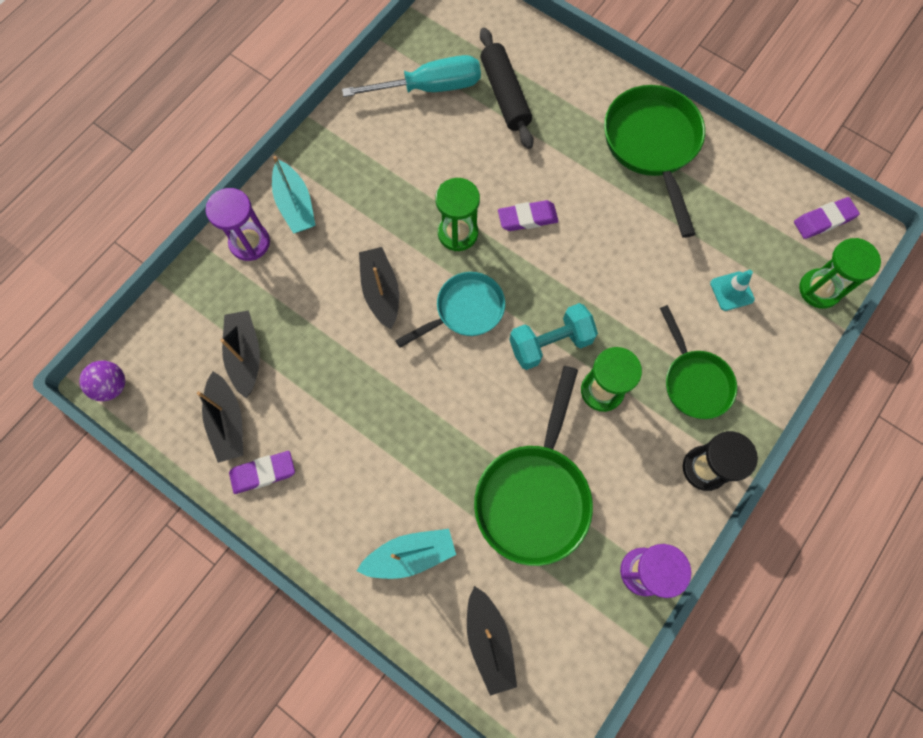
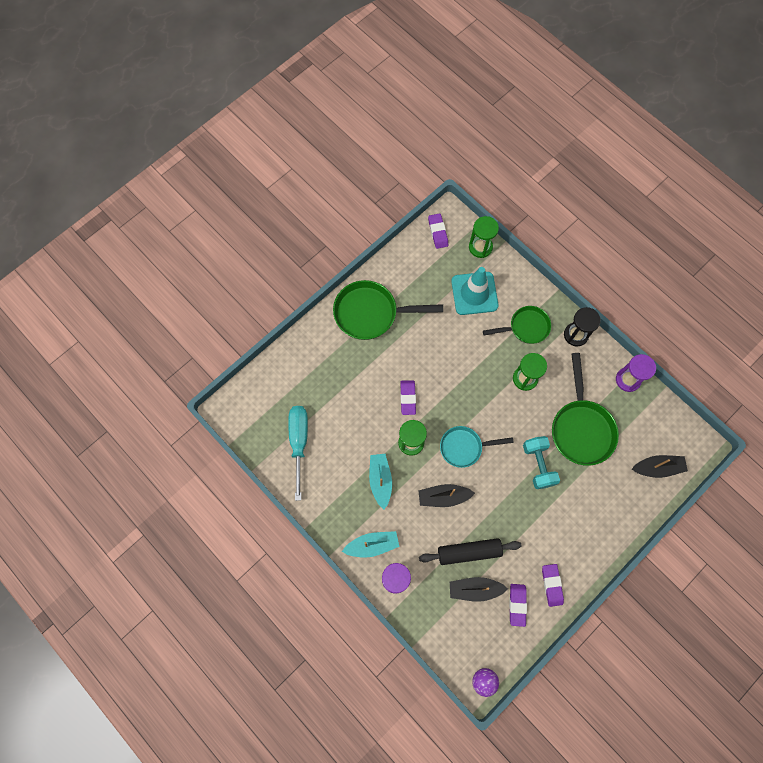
camera: 80 degrees left, 0 degrees up
black boat [197,371,243,463] -> purple eraser [509,584,527,627]
turquoise boat [357,529,456,579] -> turquoise boat moved to [369,454,392,509]
turquoise pan [395,272,505,348] -> turquoise pan turned 75 degrees counterclockwise [440,426,514,468]
green pan [474,366,593,566] -> green pan turned 60 degrees clockwise [552,353,619,466]
black rolling pin [480,28,534,149] -> black rolling pin moved to [419,538,522,565]
turquoise dumbbell [509,303,598,370] -> turquoise dumbbell moved to [523,436,560,489]
turquoise traffic cone [710,270,755,311] -> turquoise traffic cone [451,267,499,315], size x2.04

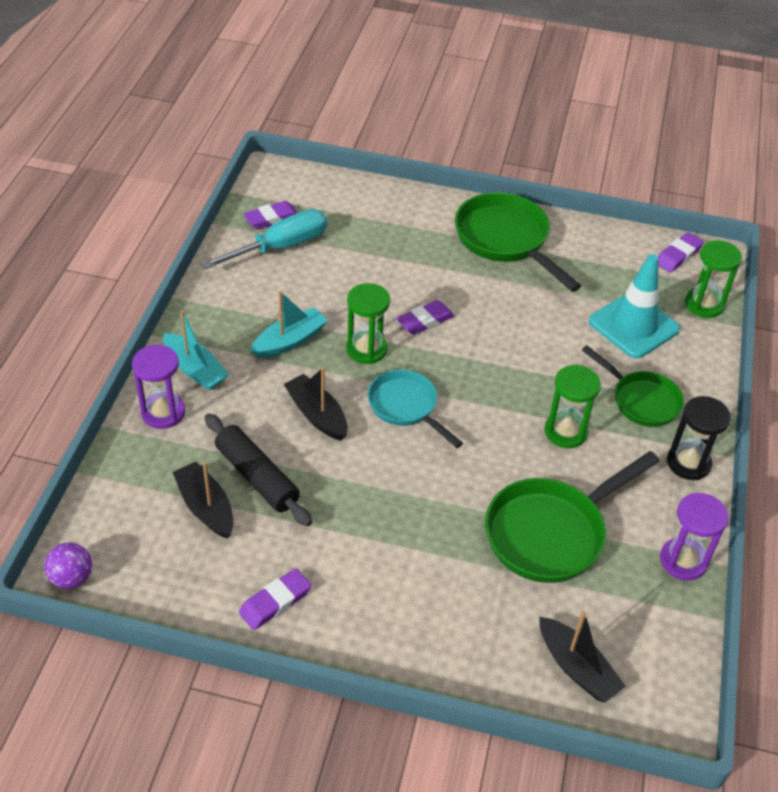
camera: 55 degrees right, 25 degrees down
purple eraser [509,584,527,627] -> purple eraser moved to [243,201,298,229]
turquoise dumbbell [523,436,560,489] -> none

